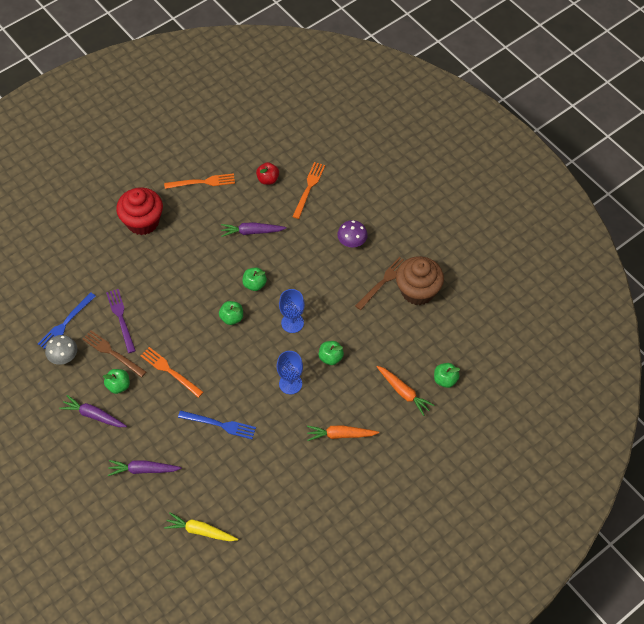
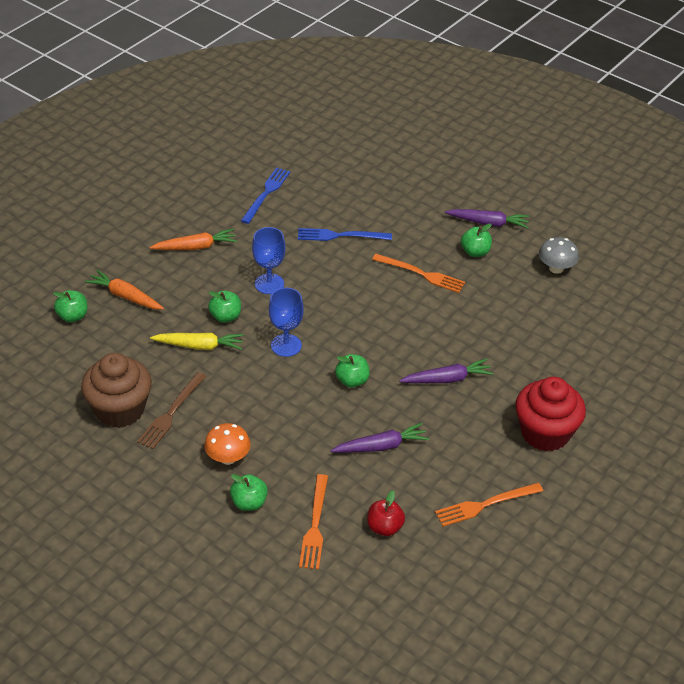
camera: 165 degrees right, 15 degrees down
blue fork [38,292,96,349] -> blue fork moved to [241,167,290,224]
brown fork [82,330,146,378] -> none
purple fork [106,289,136,353] -> none
purple carrot [108,460,182,476] -> purple carrot moved to [399,359,494,383]
yellow carrot [164,512,238,541] -> yellow carrot moved to [150,333,244,350]
green apple [219,301,243,325] -> green apple moved to [230,474,268,511]
purple mushroom [337,220,368,247] -> orange mushroom [204,423,251,465]

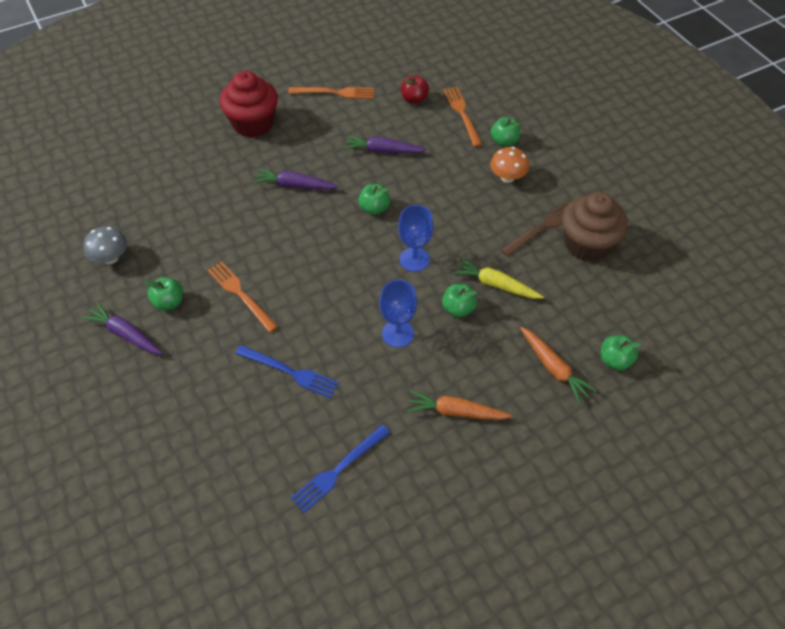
camera: 155 degrees left, 10 degrees up
orange fork [299,474,328,570] -> orange fork turned 45 degrees counterclockwise [444,87,482,147]

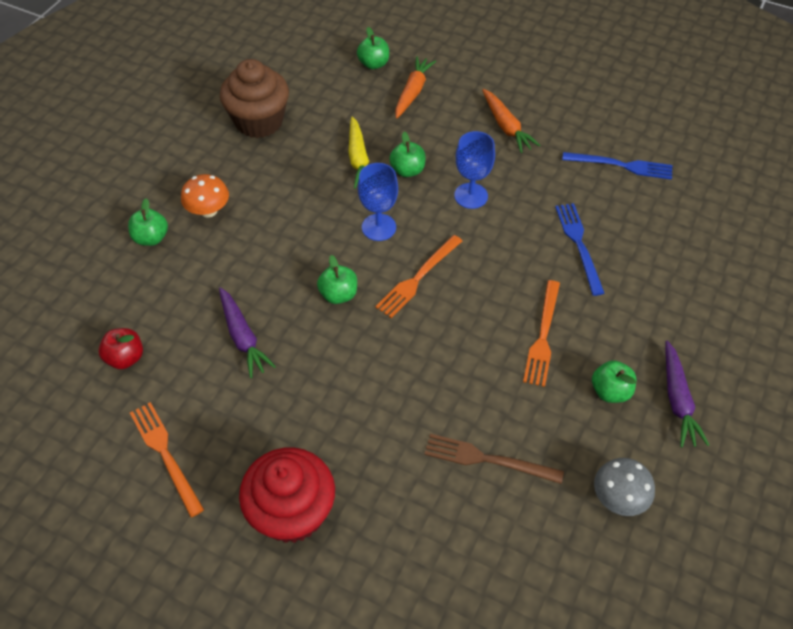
camera: 125 degrees left, 0 degrees up
purple carrot [253,169,339,190] -> none
orange fork [444,87,482,147] -> orange fork moved to [375,235,462,318]
brown fork [501,201,569,256] -> brown fork moved to [424,434,564,484]

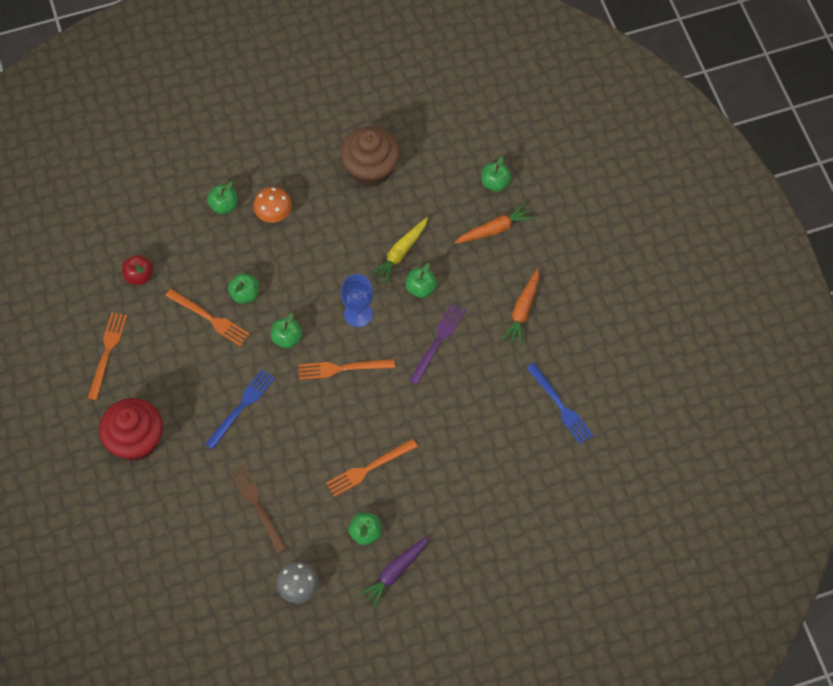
camera: 45 degrees right, 10 degrees up
purple carrot [219,287,276,378] -> orange fork [166,289,250,346]
blue goblet [454,131,495,209] -> purple fork [409,303,466,385]
blue fork [555,203,605,296] -> blue fork moved to [205,369,275,449]
none -> green apple [228,273,259,304]

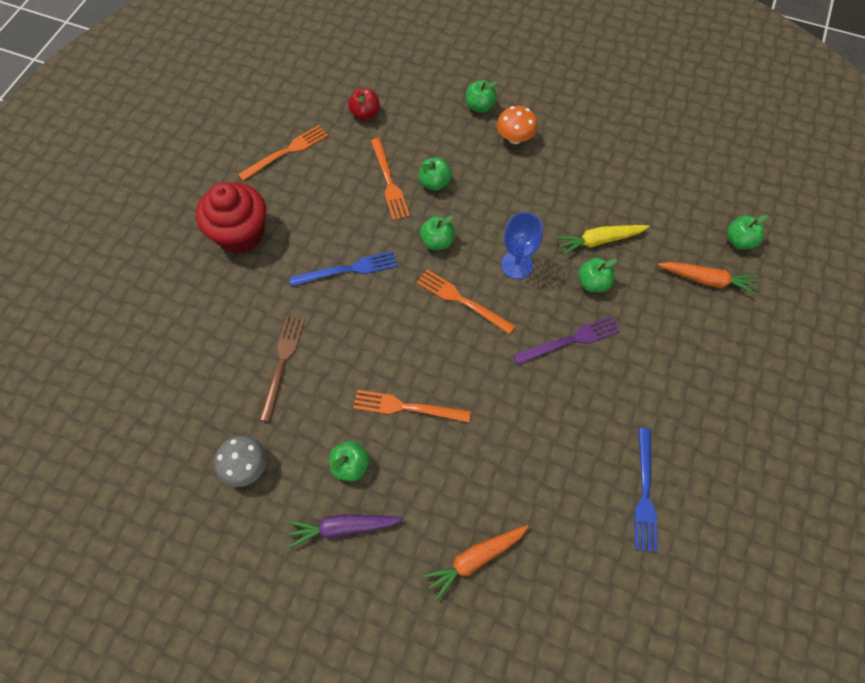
camera: 40 degrees right, 0 degrees up
brown cupcake [340,126,400,187] -> none
orange carrot [502,269,539,345] -> orange carrot moved to [422,525,529,601]

